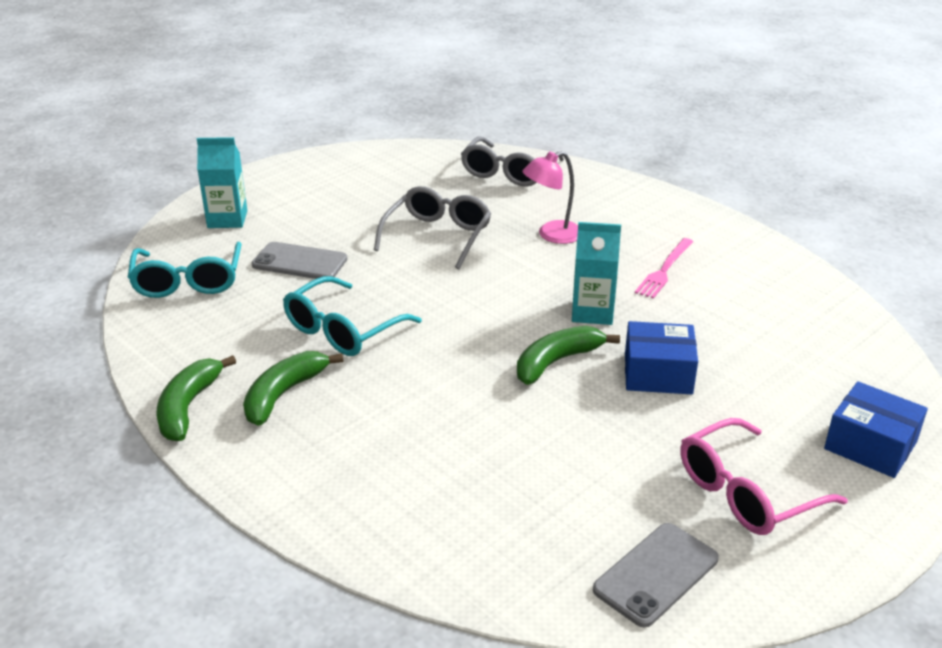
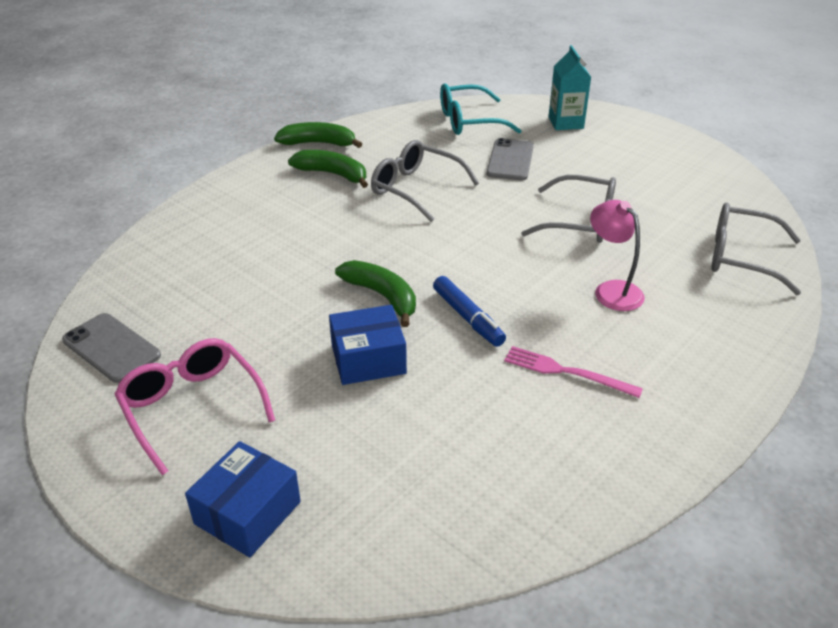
camera: 85 degrees right, 5 degrees up
turquoise glasses [283,276,422,356] -> grey glasses [371,140,479,222]
turquoise carton [572,222,621,325] -> blue marker [433,276,506,347]
blue box [625,321,698,394] -> blue box turned 75 degrees clockwise [329,305,407,385]

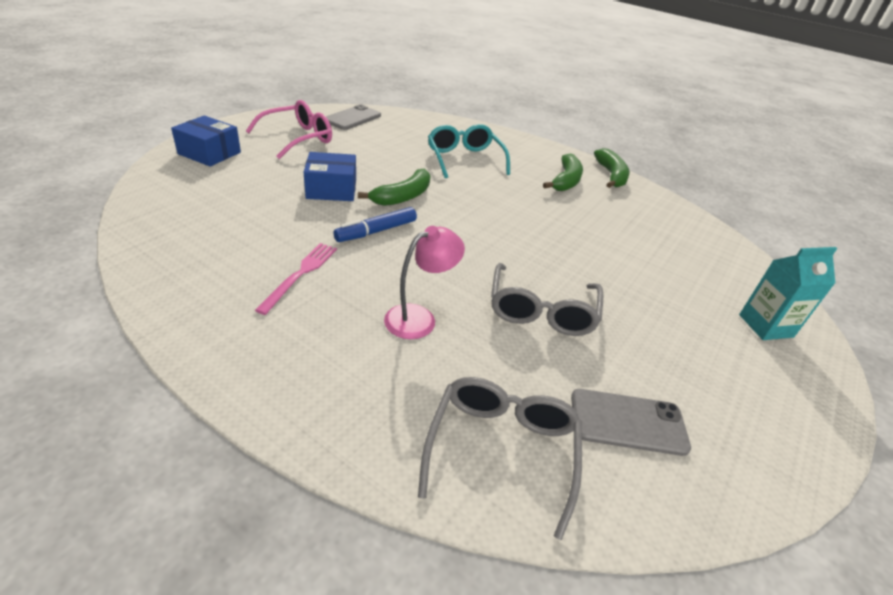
camera: 80 degrees right, 0 degrees up
blue box [329,305,407,385] -> blue box turned 75 degrees counterclockwise [304,152,356,201]
grey glasses [371,140,479,222] -> none
turquoise glasses [440,84,522,135] -> turquoise glasses moved to [428,124,510,178]
grey phone [487,138,534,180] -> grey phone moved to [571,389,691,456]

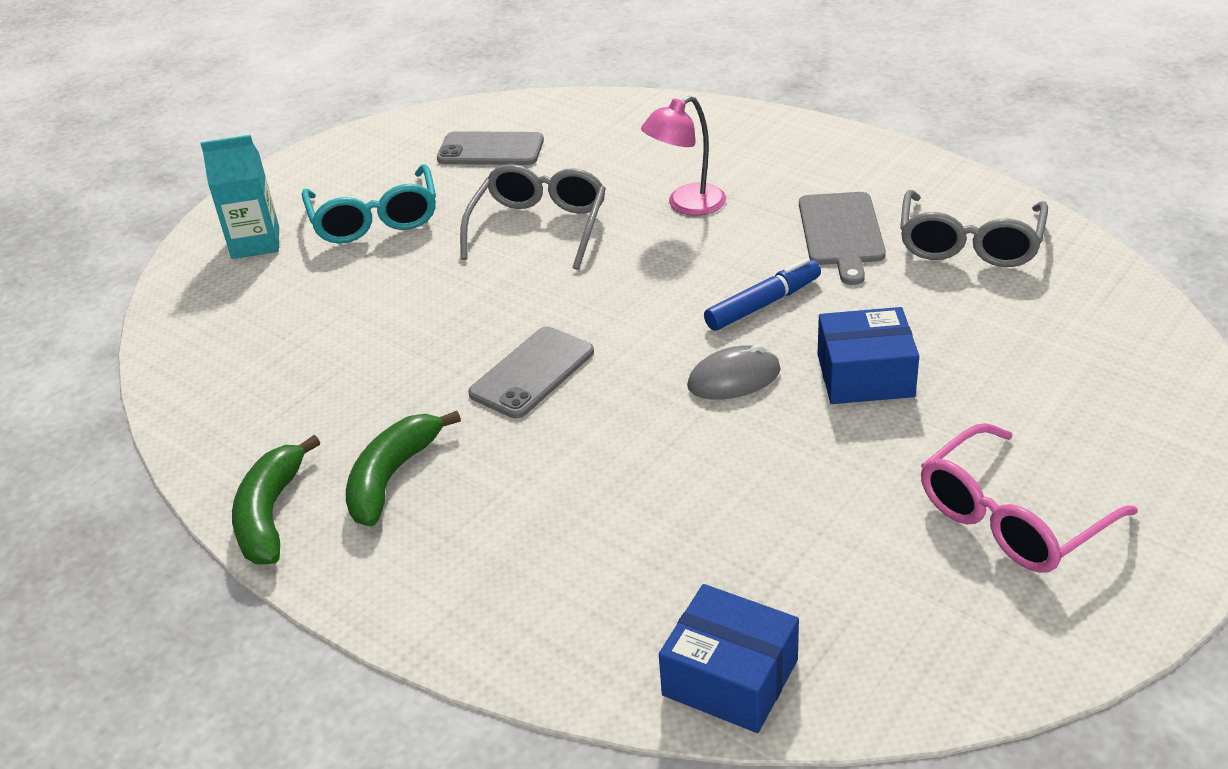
camera: 170 degrees left, 0 degrees up
blue box [171,115,241,167] -> blue box moved to [659,584,799,733]
pink fork [255,243,337,315] -> grey cutting board [799,192,886,285]
grey phone [326,104,381,130] -> grey phone moved to [468,326,594,418]
green banana [358,169,430,206] -> grey mouse [687,344,781,400]
grey glasses [418,377,582,540] -> grey glasses moved to [900,190,1048,267]
turquoise glasses [428,124,510,178] -> turquoise glasses moved to [302,164,436,243]

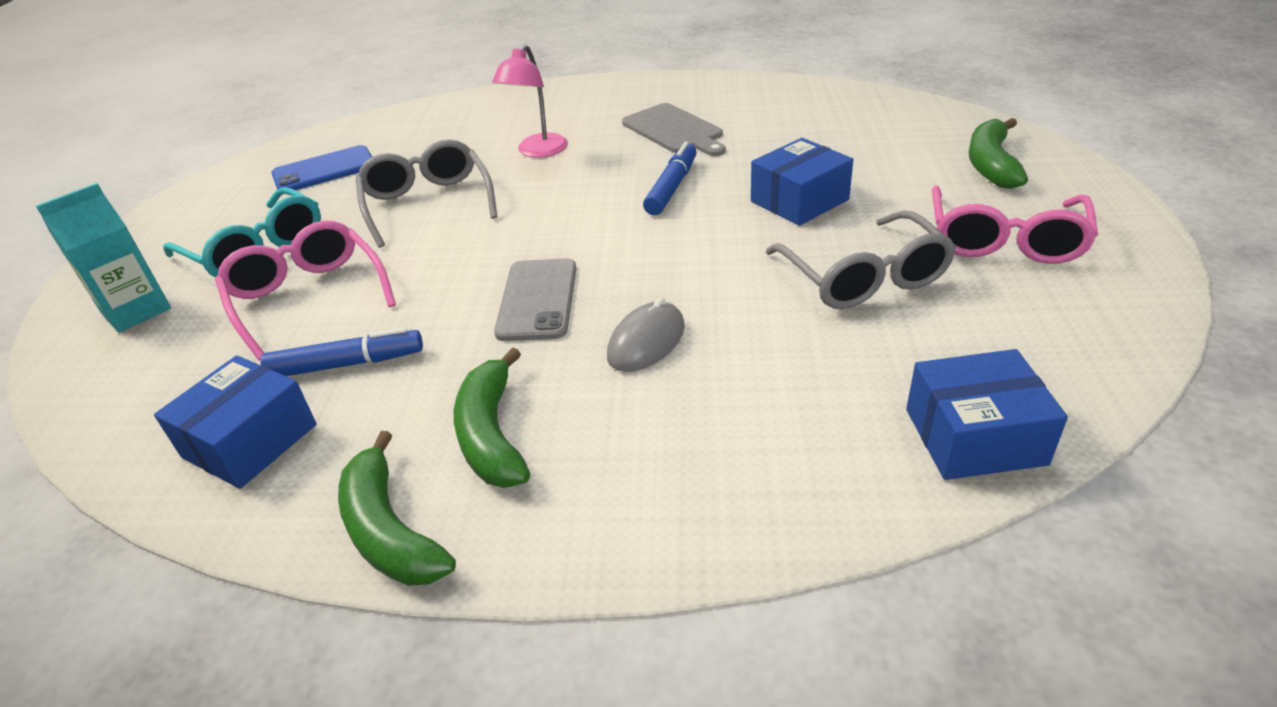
camera: 35 degrees left, 0 degrees up
grey phone [437,131,544,165] -> blue phone [271,145,372,190]
grey mouse [687,344,781,400] -> grey mouse moved to [607,297,685,372]
grey glasses [900,190,1048,267] -> grey glasses moved to [766,210,956,309]
none -> blue box [154,355,316,489]
none -> pink glasses [215,220,396,360]
none -> blue marker [260,327,423,376]
none -> green banana [969,118,1028,189]

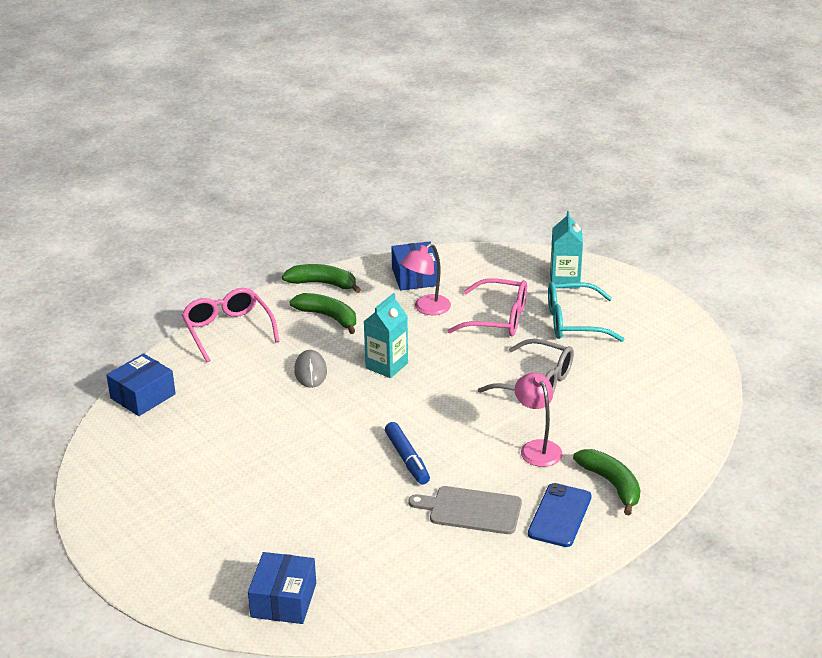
camera: 135 degrees right, 5 degrees down
blue marker [260,327,423,376] -> pink lamp [401,243,451,315]
blue phone [271,145,372,190] -> blue phone moved to [528,483,592,547]
grey phone [494,258,577,341] -> turquoise carton [363,293,408,378]
blue box [751,138,853,226] -> blue box moved to [248,552,316,624]
grey glasses [766,210,956,309] -> none
pink glasses [932,186,1098,264] -> pink glasses moved to [182,288,280,362]
green banana [969,118,1028,189] -> green banana moved to [573,449,641,515]

